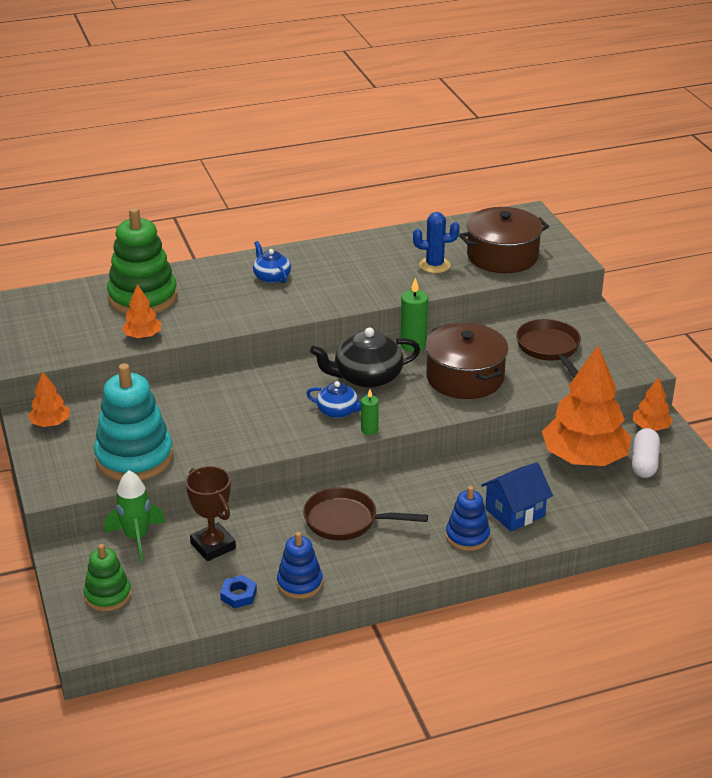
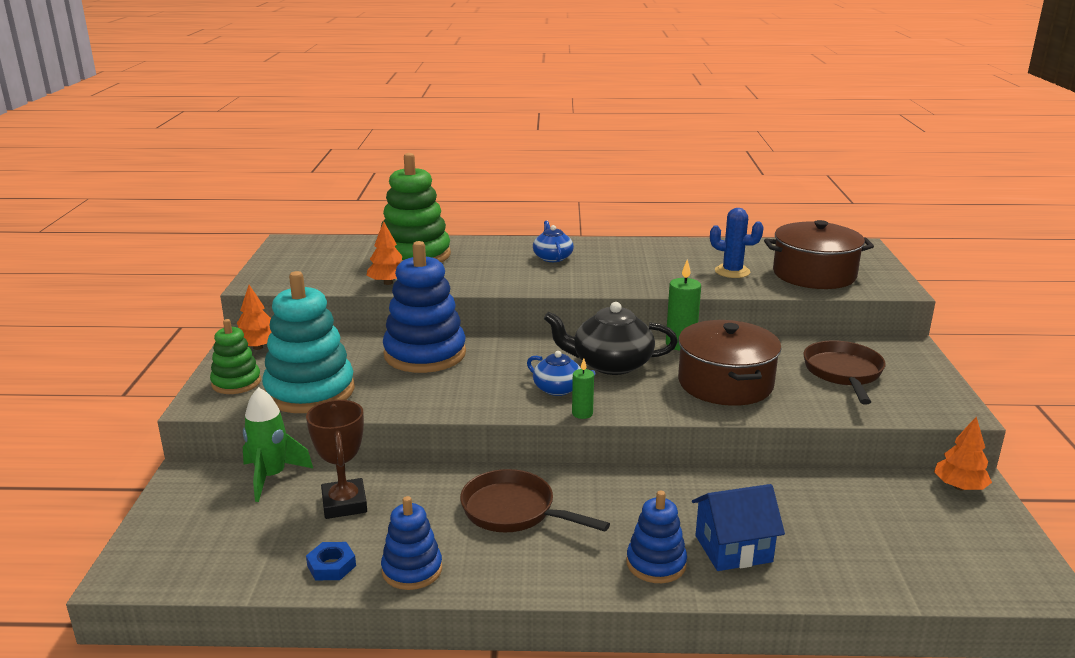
camera: 20 degrees right, 10 degrees down
green stacking toy [84,544,131,612] -> green stacking toy moved to [210,319,261,394]
orange tree [542,346,631,466] -> none
white capsule [632,428,660,478] -> none
none -> blue stacking toy [383,241,466,373]

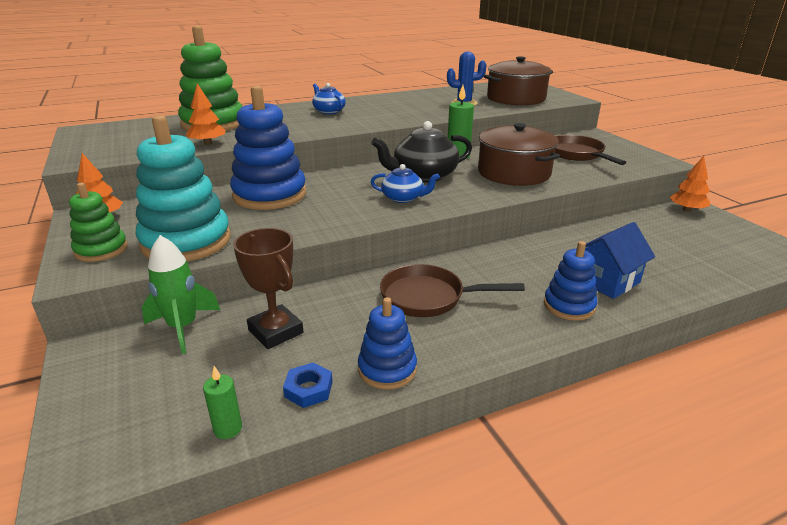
camera: 25 degrees left, 5 degrees up
green candle [572,359,594,419] -> green candle moved to [203,366,242,439]

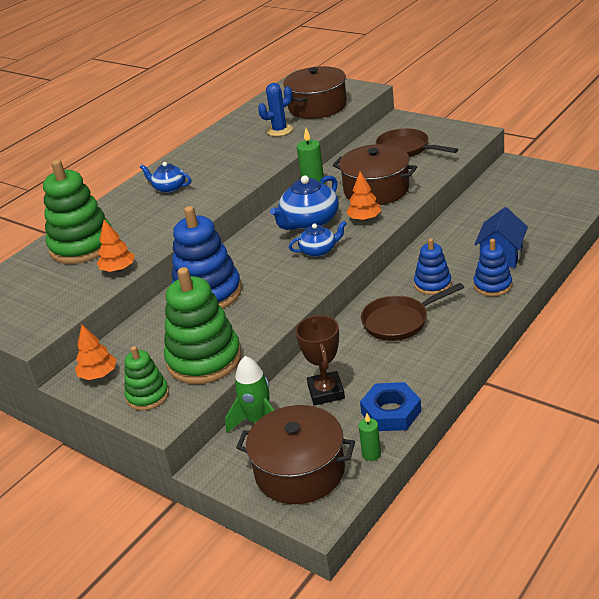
camera: 25 degrees left, 5 degrees up
turquoise stacking toy [136,115,231,261] -> green stacking toy [164,267,241,384]
brown trophy [233,228,304,349] -> brown trophy turned 60 degrees clockwise [295,315,345,405]
blue nut [283,363,333,408] -> blue nut [360,382,421,431], size x1.68
blue stacking toy [358,297,417,390] -> blue stacking toy moved to [414,238,452,295]
black teapot [371,121,472,182] -> blue teapot [270,175,339,230]
orange tree [670,156,710,212] -> orange tree moved to [346,172,381,221]
none -> brown pot [236,405,355,504]

